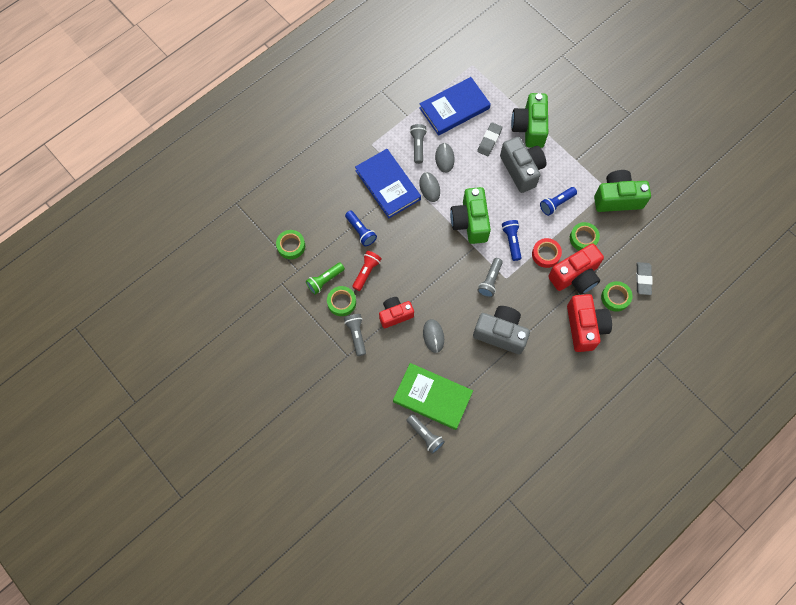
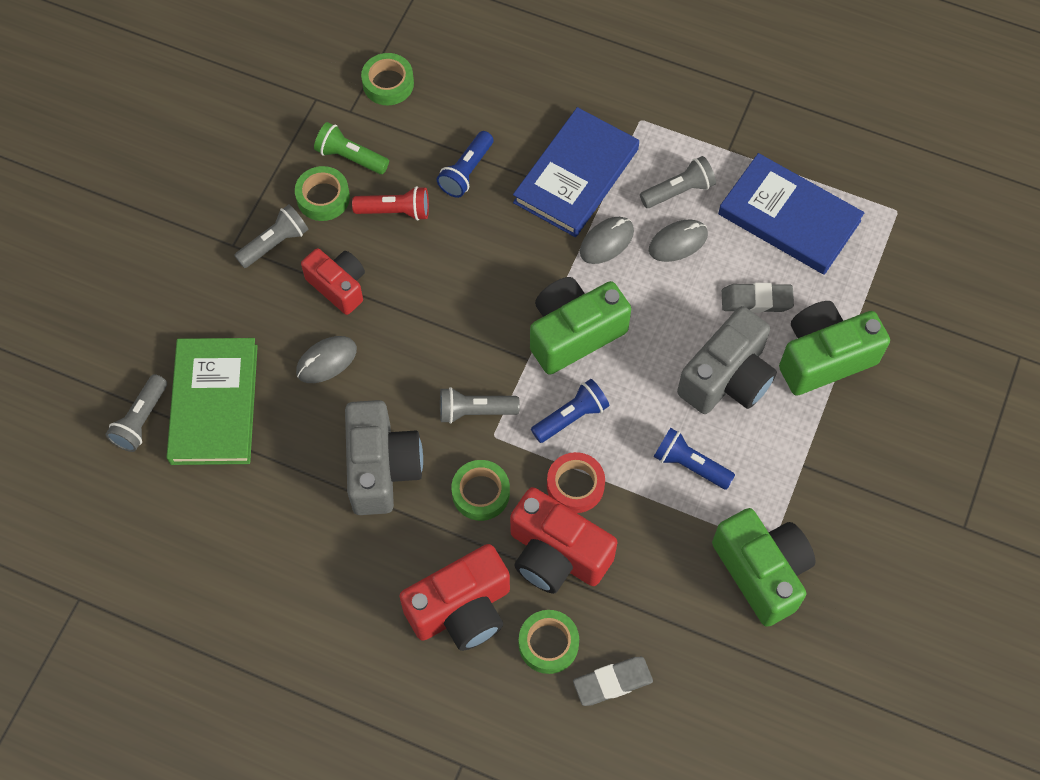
camera: 65 degrees right, 5 degrees down
green tape [570,222,600,251] -> green tape moved to [451,460,510,521]

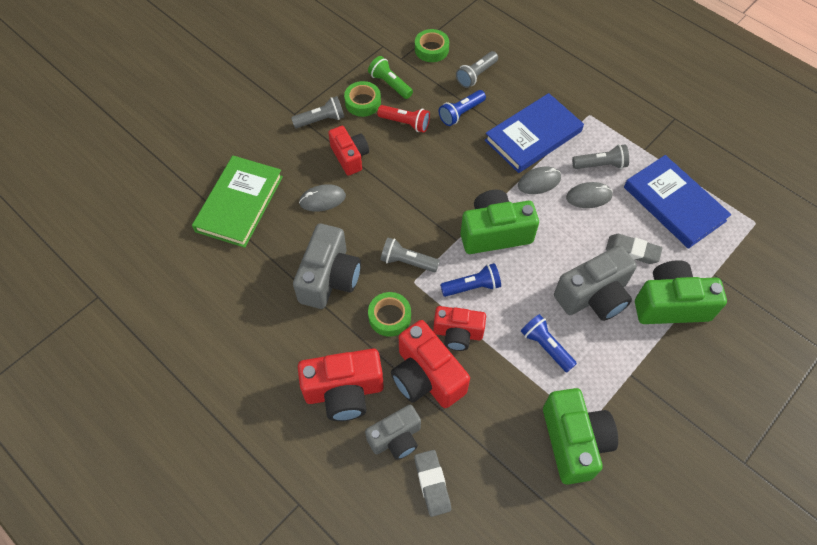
camera: 20 degrees right, 5 degrees down
grey flashlight [105,374,167,452] -> grey flashlight moved to [456,51,498,88]
green tape [519,610,579,674] -> grey camera [365,405,421,460]
red tape [547,452,605,513] -> red camera [433,306,486,351]
grey eraser [573,657,653,706] -> grey eraser turned 75 degrees clockwise [414,450,451,517]

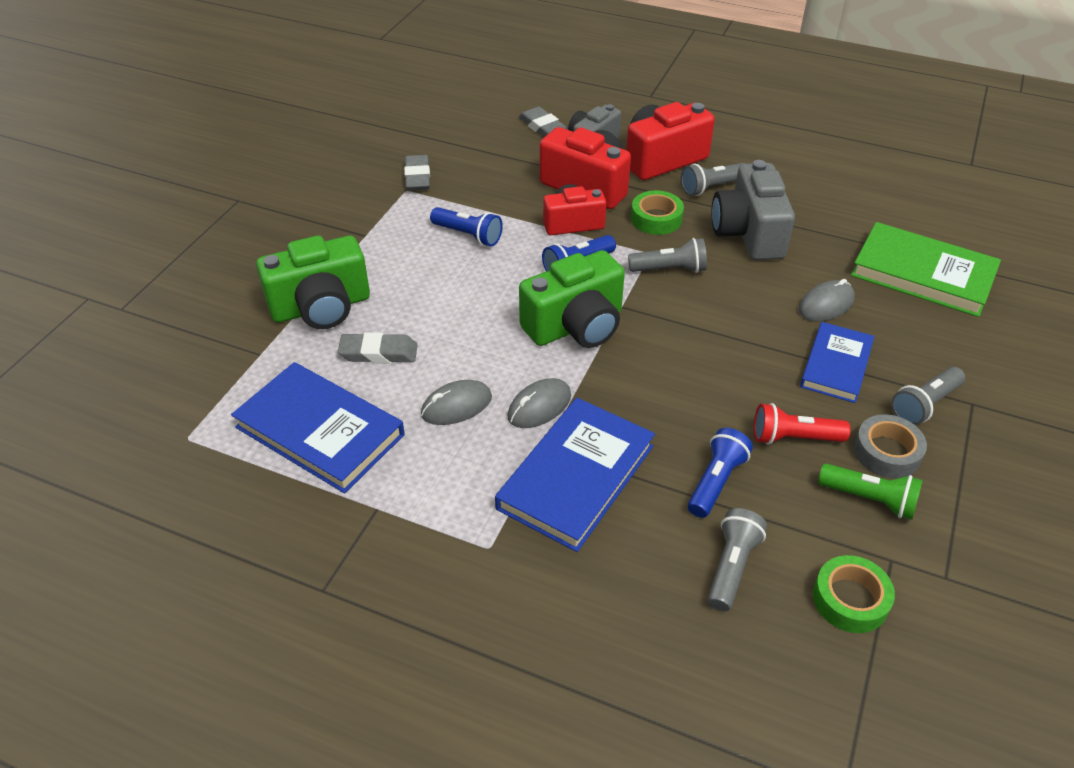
camera: 160 degrees right, 15 degrees down
green book [192,156,283,248] -> green book turned 60 degrees counterclockwise [851,222,1001,317]
red camera [328,126,369,176] -> blue book [800,322,874,403]
green tape [344,81,381,117] -> grey tape [854,414,927,478]
green camera [543,388,618,484] -> grey eraser [404,155,430,191]
grey camera [554,245,637,321] -> none
grey flashlight [572,144,629,169] -> grey flashlight moved to [681,163,746,196]

